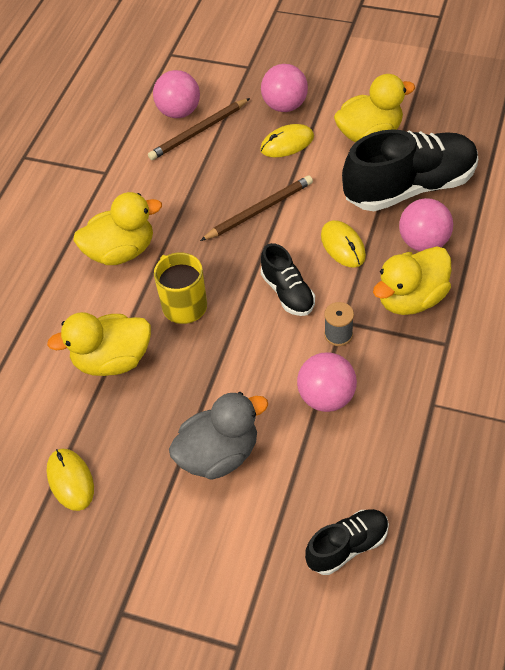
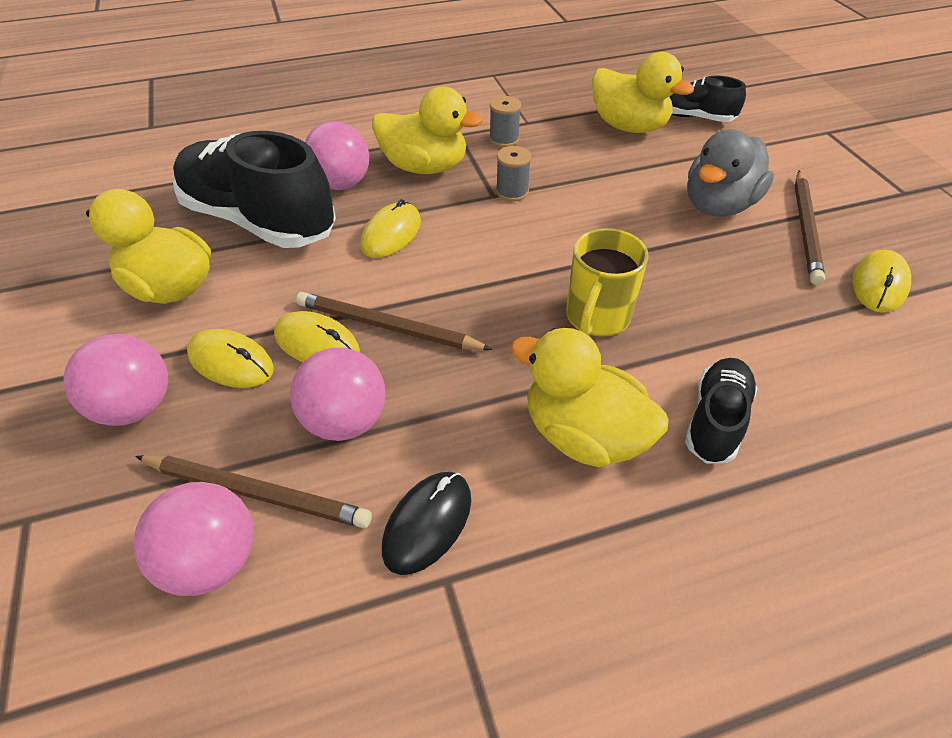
camera: 130 degrees left, 5 degrees down
yellow duck [47,312,151,376] -> yellow duck moved to [592,52,694,133]
grey duck [169,392,268,480] -> grey duck turned 75 degrees counterclockwise [687,129,774,217]
black shoe [261,243,315,316] -> black shoe moved to [685,358,758,464]
pink ball [297,352,357,412] -> pink ball moved to [290,348,386,441]
none -> yellow mouse [274,311,360,362]
none -> black mouse [382,472,471,575]
none -> grey spool [489,96,521,147]
none -> brown pencil [794,171,825,285]

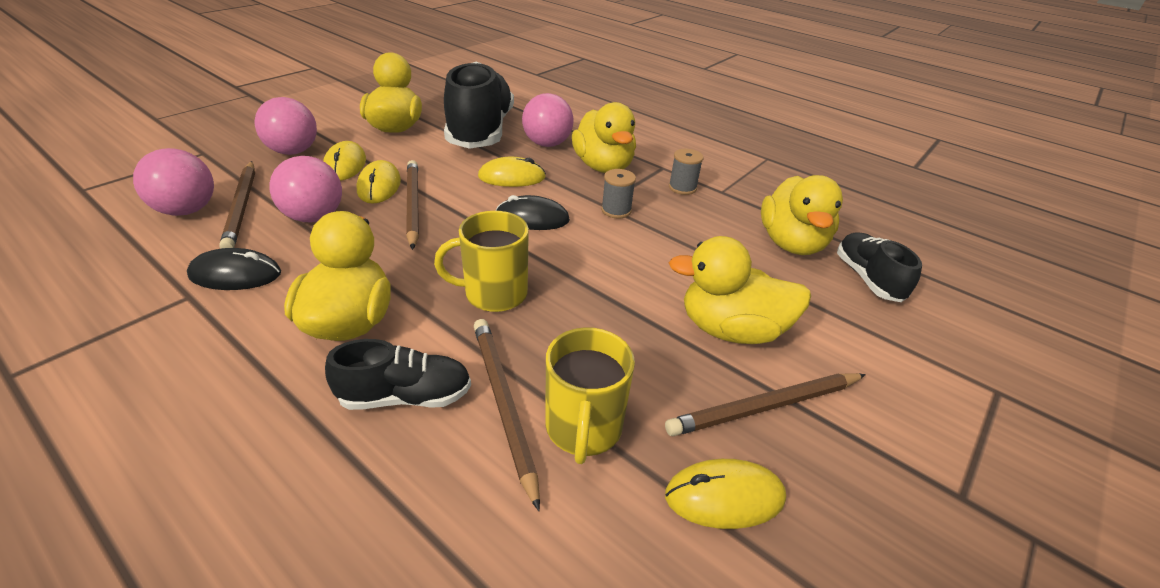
camera: 55 degrees right, 10 degrees down
grey duck [687,129,774,217] -> yellow duck [669,236,811,344]
none -> brown pencil [474,319,540,511]
none -> black mouse [495,195,570,230]
none -> yellow mug [545,327,635,464]

